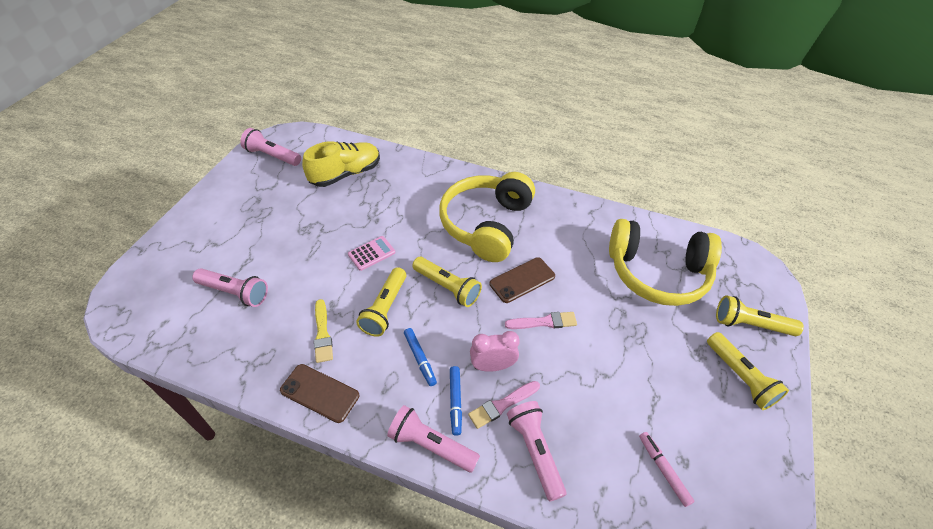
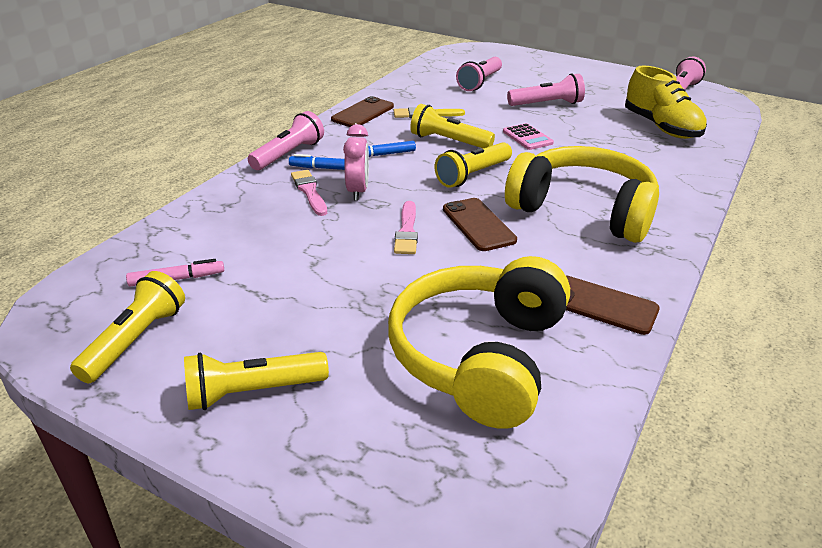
camera: 100 degrees right, 15 degrees down
pink flashlight [507,401,566,502] -> pink flashlight moved to [507,73,585,106]
yellow flashlight [716,295,804,336] -> yellow flashlight moved to [70,271,185,383]
none -> brown phone [566,275,660,335]

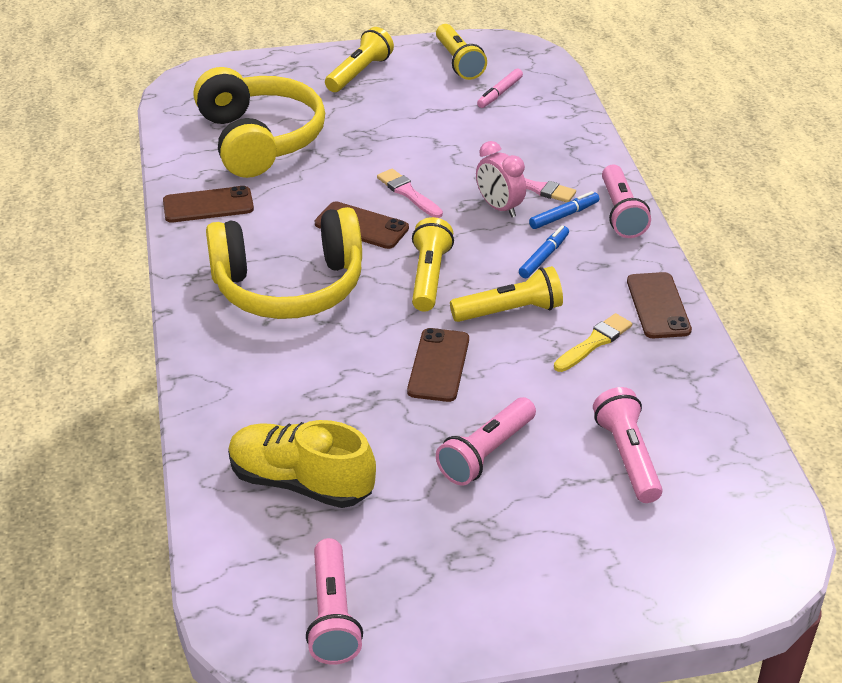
camera: 140 degrees right, 5 degrees up
pink calculator [503,123,554,150] -> brown phone [407,328,469,402]

